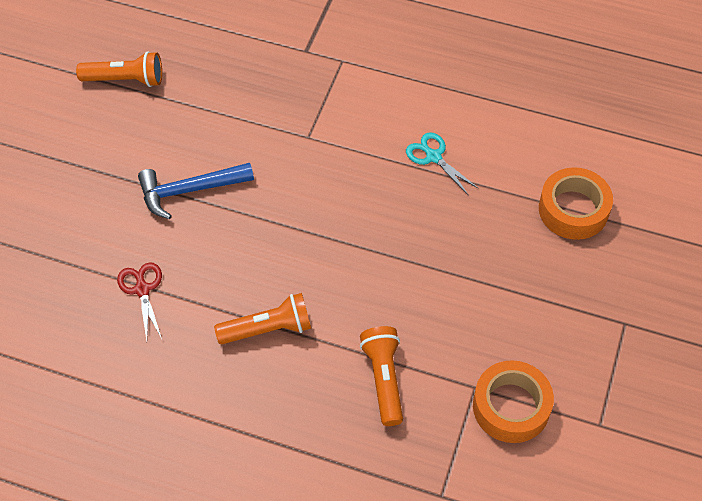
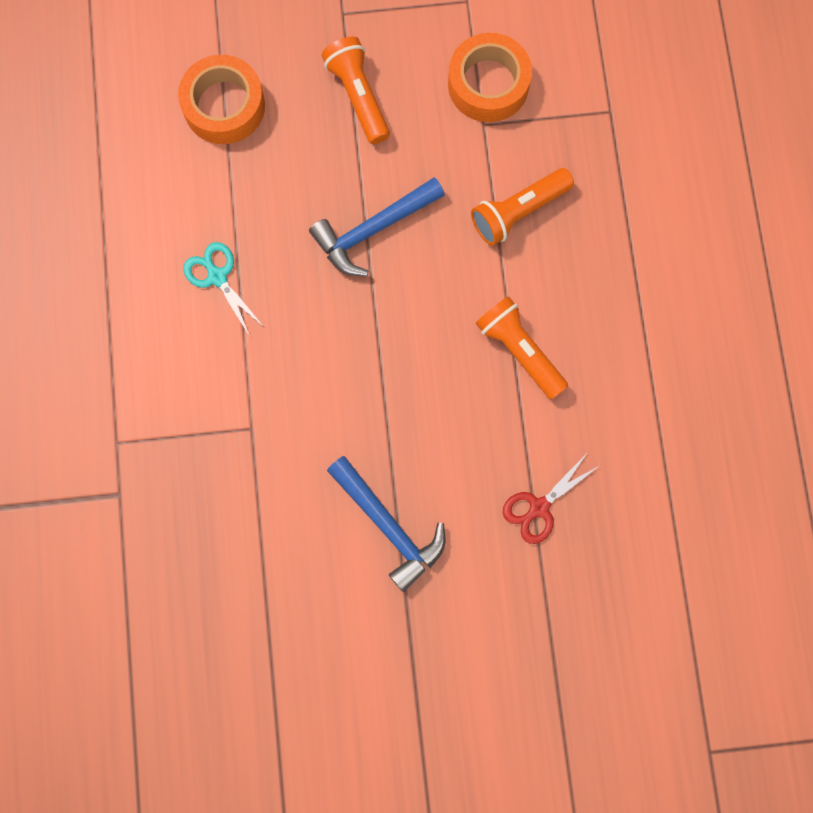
camera: 115 degrees left, 20 degrees up
orange flashlight [76,51,162,87] -> orange flashlight moved to [322,37,390,144]
turquoise scissors [406,132,479,196] -> turquoise scissors turned 120 degrees clockwise [183,242,264,335]
none -> blue hammer [309,177,445,276]

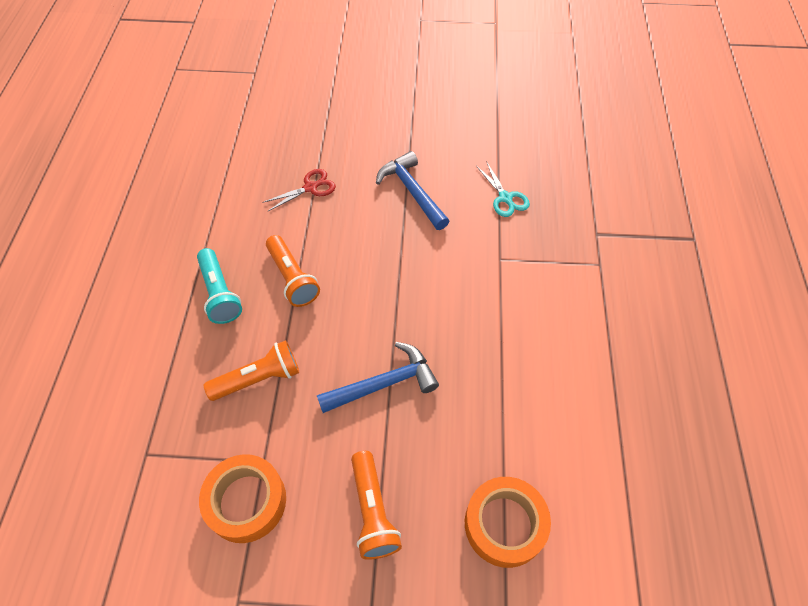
camera: 170 degrees left, 20 degrees down
turquoise scissors [183,242,264,335] -> turquoise scissors moved to [476,161,530,217]
none -> turquoise flashlight [197,248,242,324]

